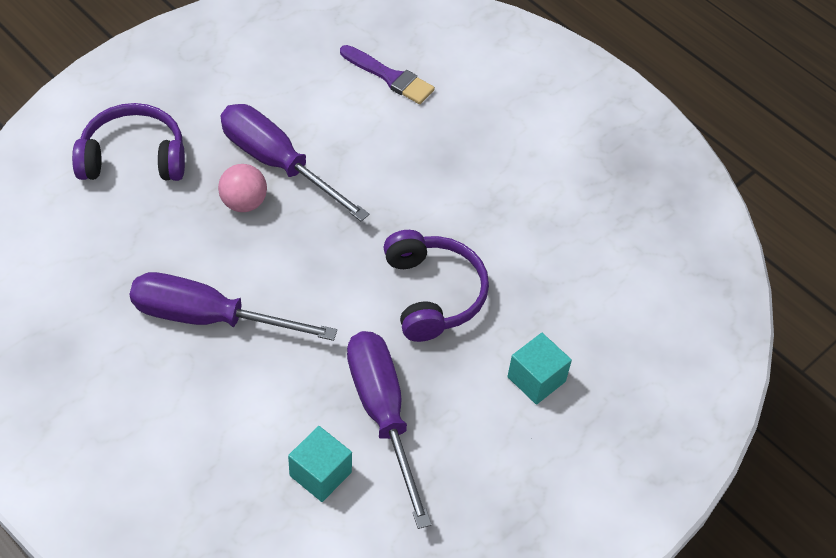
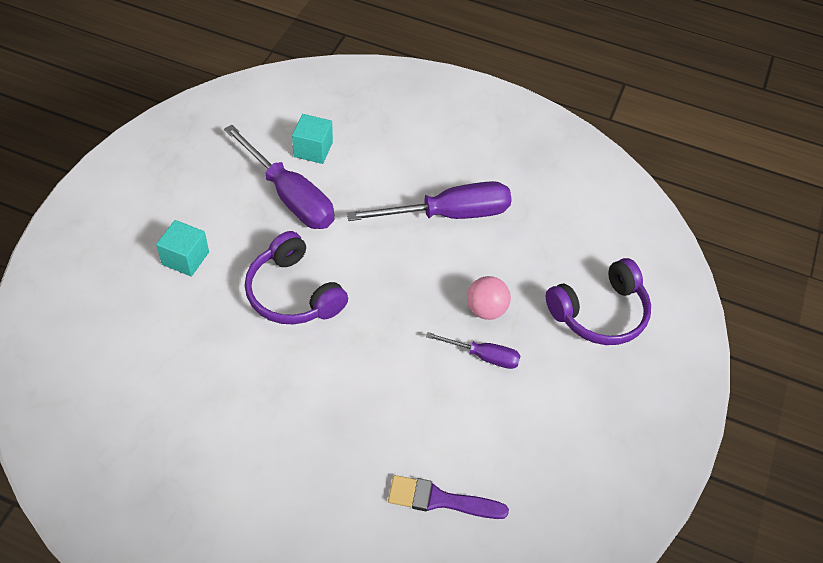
camera: 155 degrees right, 0 degrees up
purple screwdriver [220,104,369,221] -> purple screwdriver [426,332,521,369], size x0.53

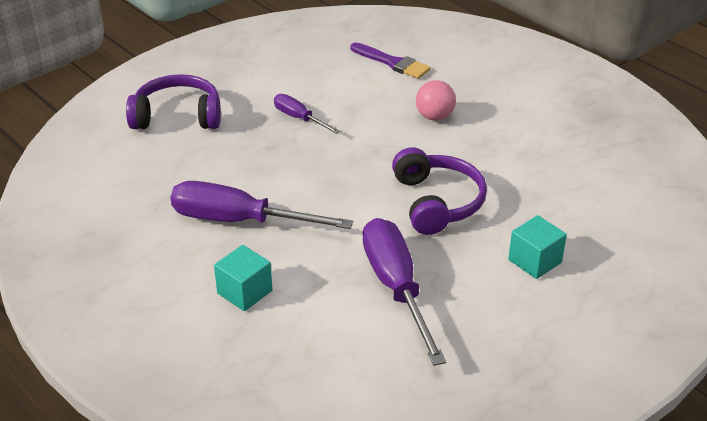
camera: 150 degrees left, 15 degrees down
turquoise cube [292,114,333,164] -> turquoise cube moved to [214,245,272,311]
pink ball [467,276,511,320] -> pink ball moved to [416,80,456,121]

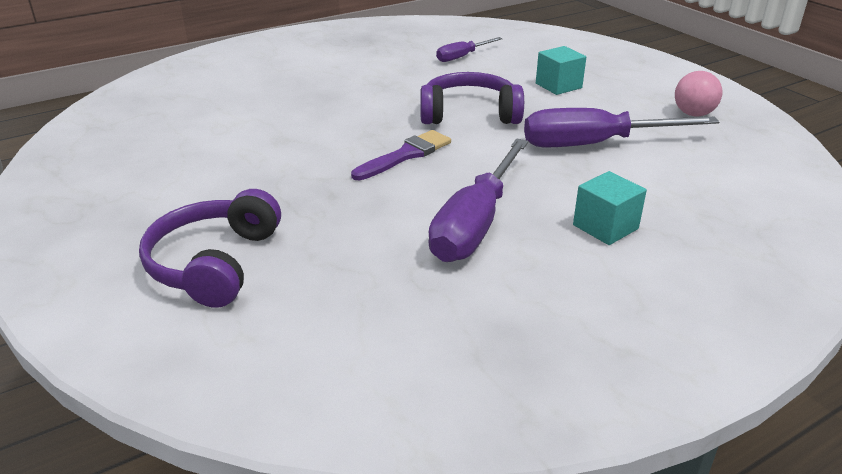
camera: 80 degrees left, 5 degrees down
purple screwdriver [274,94,340,134] -> purple screwdriver moved to [436,37,502,62]
purple brush [350,42,431,79] -> purple brush moved to [351,130,451,180]
pink ball [416,80,456,121] -> pink ball moved to [675,71,723,117]

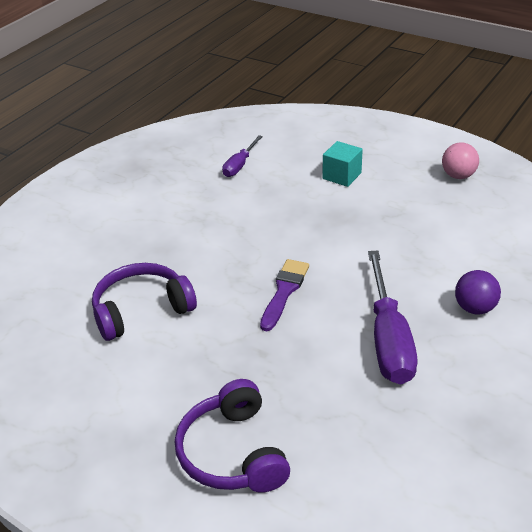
camera: 25 degrees left, 5 degrees up
purple headphones [421,72,524,124] -> purple headphones moved to [92,263,197,341]
purple screwdriver [524,108,719,147] -> none
turquoise cube [573,171,647,245] -> purple ball [455,270,501,315]

